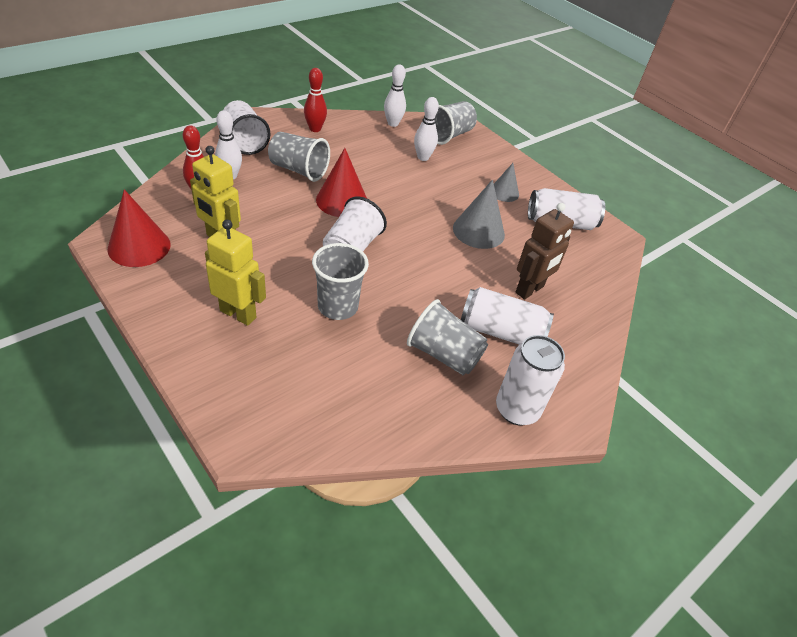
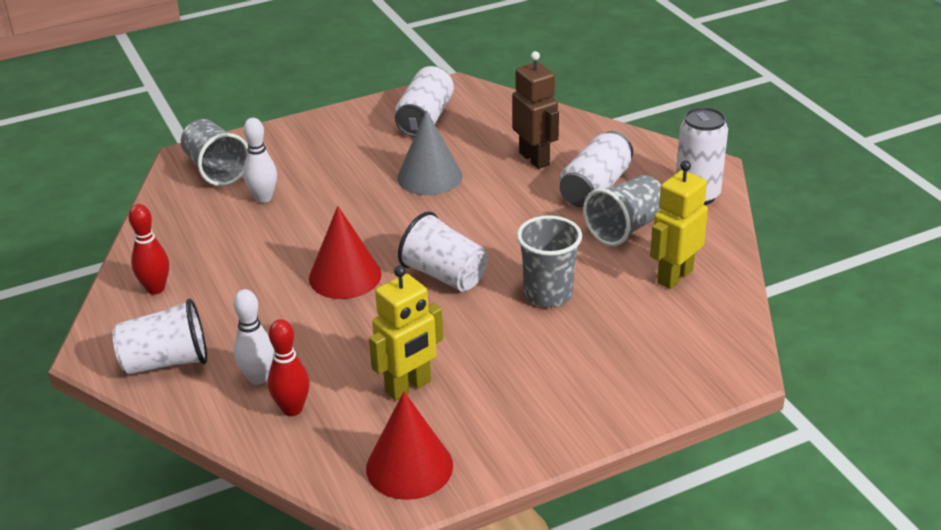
camera: 70 degrees left, 10 degrees down
yellow robot [205,220,266,326] -> yellow robot moved to [650,160,708,289]
grey cup [268,132,330,182] -> none
white bowling pin [384,64,406,127] -> none
grey cone [494,163,519,202] -> none

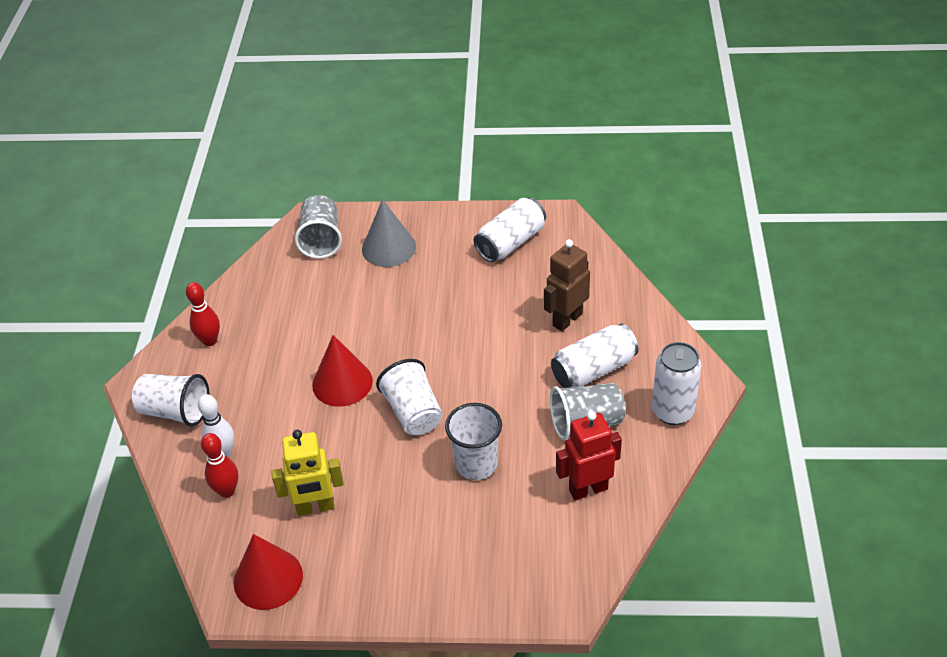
camera: 30 degrees right, 10 degrees up
white bowling pin [243,118,277,203] -> none
grey cone [397,110,462,195] -> grey cone moved to [362,199,416,267]
brown robot [512,51,559,169] -> brown robot turned 135 degrees counterclockwise [544,239,590,331]
grey cup [517,215,582,307] -> white cup [445,403,502,480]
yellow robot [650,160,708,289] -> red robot [556,411,622,501]

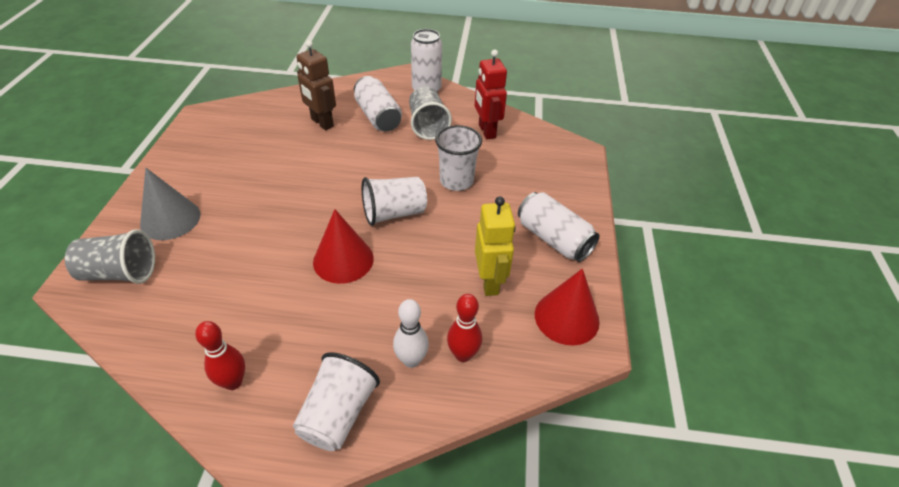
camera: 90 degrees left, 0 degrees up
white can [474,198,546,262] -> white can moved to [518,192,600,262]

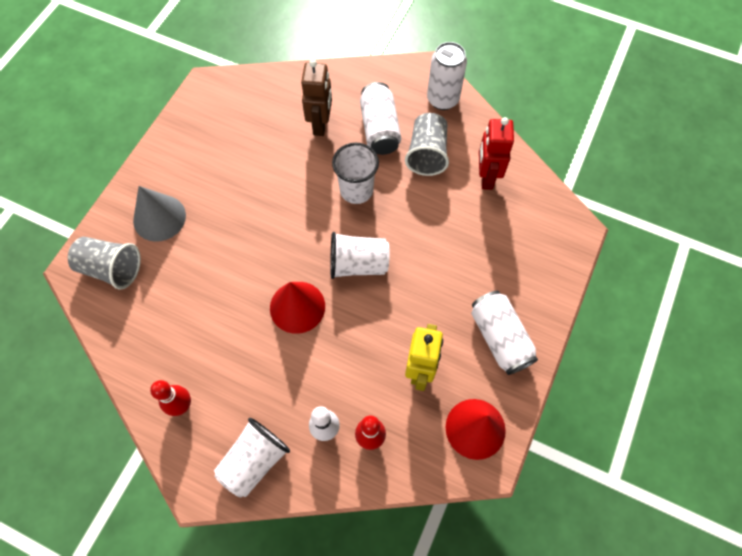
camera: 20 degrees right, 20 degrees up
brown robot [297,40,336,130] -> brown robot turned 150 degrees counterclockwise [301,59,332,136]
white cup [435,125,482,191] -> white cup moved to [332,143,379,204]

